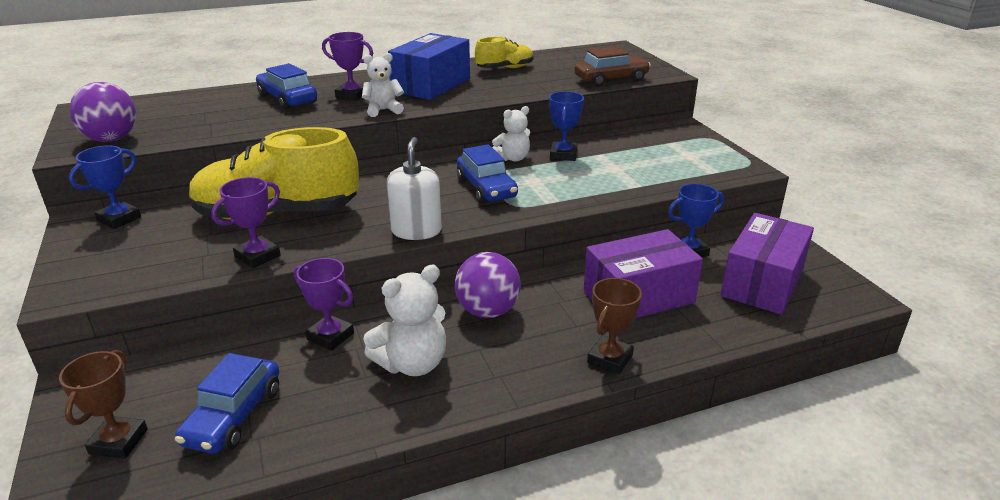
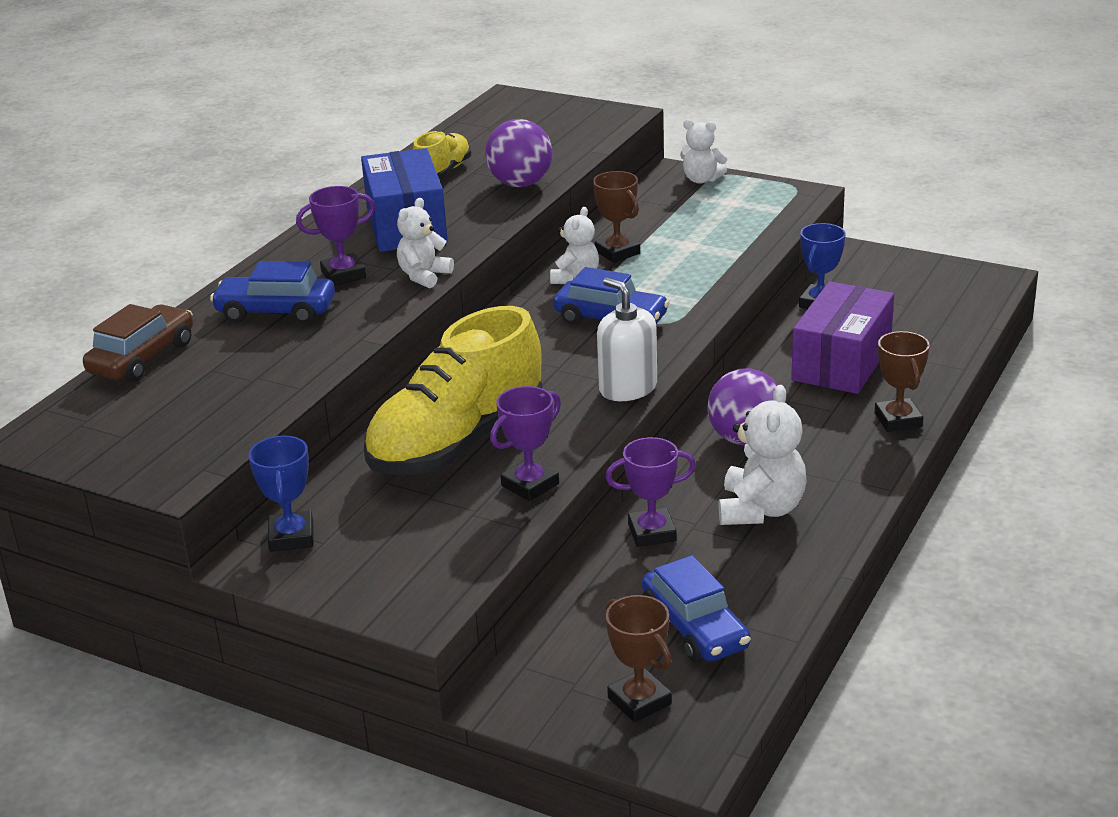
camera: 40 degrees left, 0 degrees up
purple ball [69,82,136,142] -> purple ball moved to [485,119,553,187]
purple trophy [211,177,281,269] -> purple trophy turned 45 degrees clockwise [490,386,561,501]
blue trophy [549,91,584,161] -> brown trophy [593,171,640,263]
brown car [574,46,651,87] -> brown car moved to [83,304,193,382]
purple box [721,213,814,315] -> none
none -> white teddy bear [680,119,728,184]

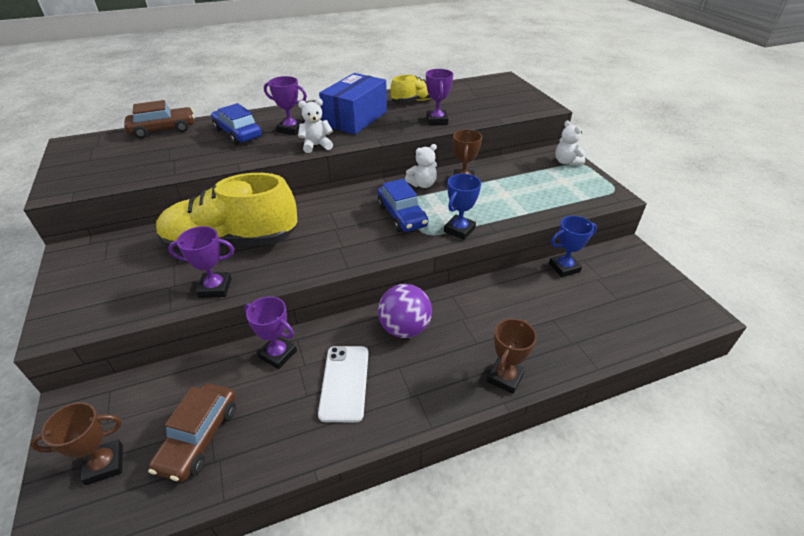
camera: 40 degrees right, 10 degrees up
blue trophy [248,435,313,552] -> blue trophy moved to [444,174,481,240]
purple ball [485,119,553,187] -> purple trophy [426,69,453,125]
white soap dispenser [597,278,657,401] -> none
brown trophy [606,595,672,723] -> brown trophy turned 60 degrees clockwise [30,402,123,485]
blue car [642,555,751,662] -> brown car [148,383,236,482]
white teddy bear [718,385,807,525] -> white phone [318,346,369,423]
purple box [791,281,894,394] -> none

